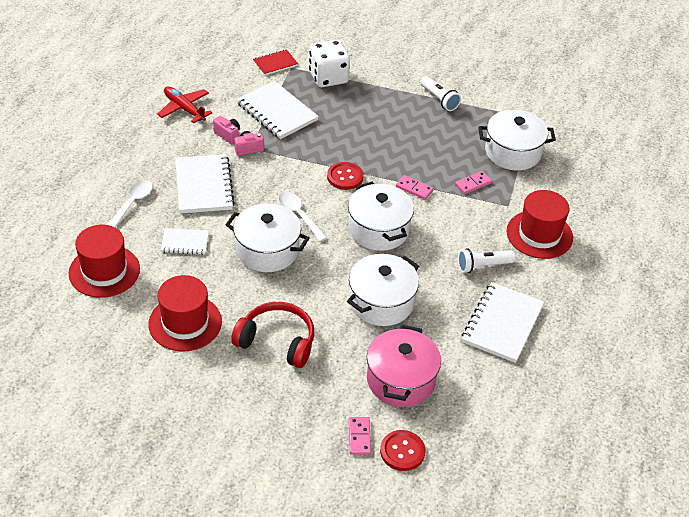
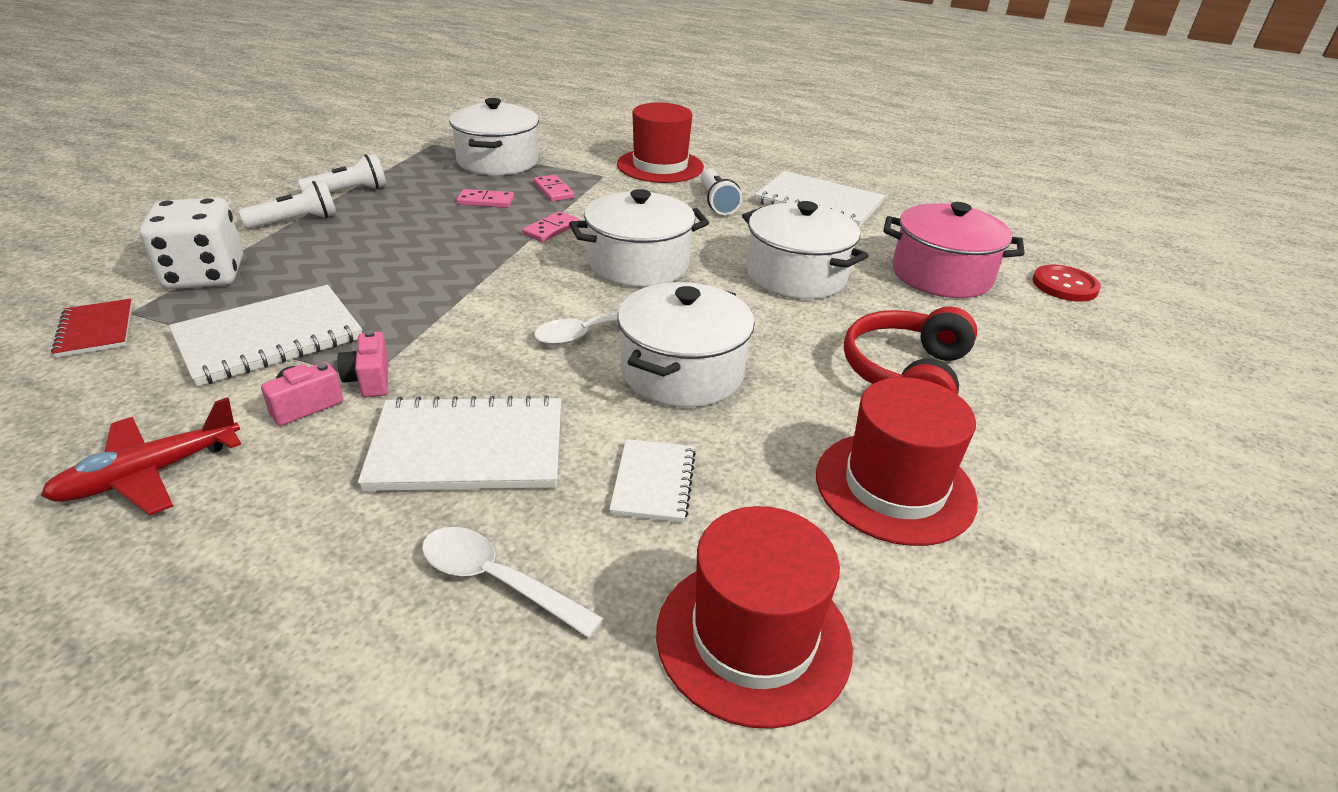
camera: 85 degrees left, 10 degrees down
red button [327,162,364,190] -> none
pink domino [348,417,371,454] -> pink domino moved to [456,189,514,208]
none -> white flashlight [239,180,337,229]

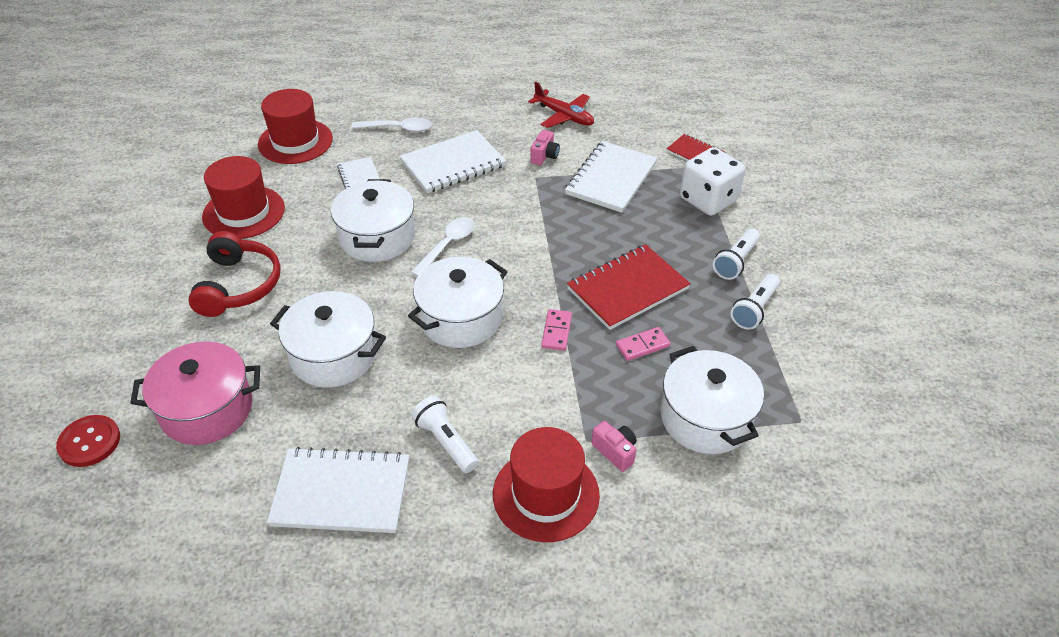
camera: 155 degrees right, 10 degrees up
red plane [41,397,241,516] -> red plane turned 105 degrees clockwise [528,81,594,128]
pink camera [337,330,389,397] -> pink camera moved to [591,421,637,472]
pink domino [533,175,574,202] -> none
none -> red notebook [567,244,691,330]

